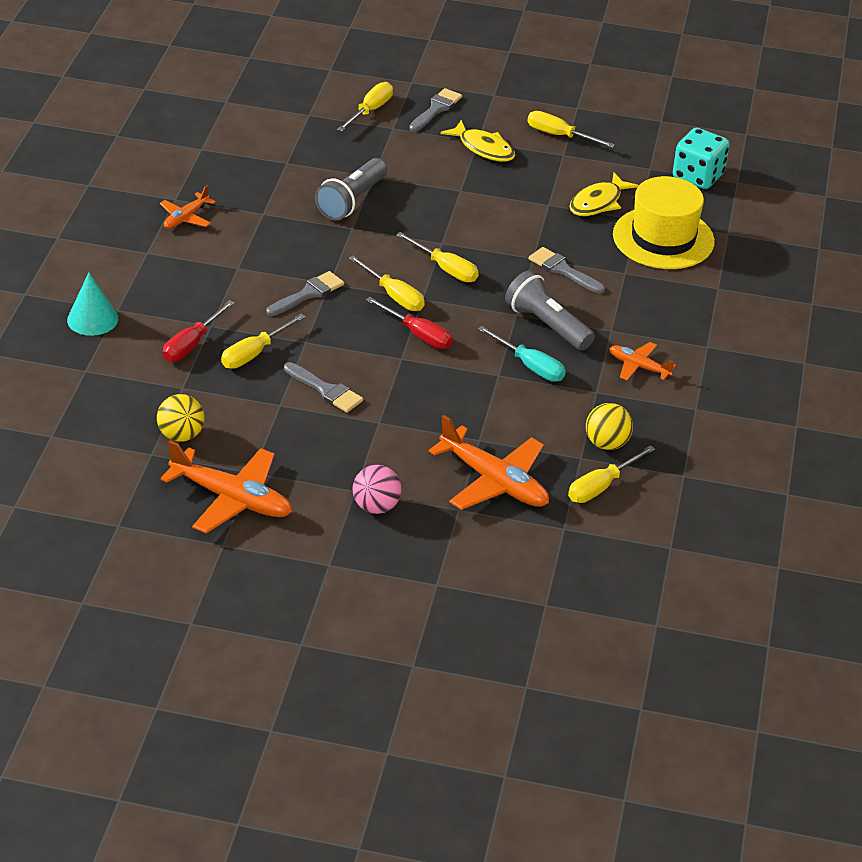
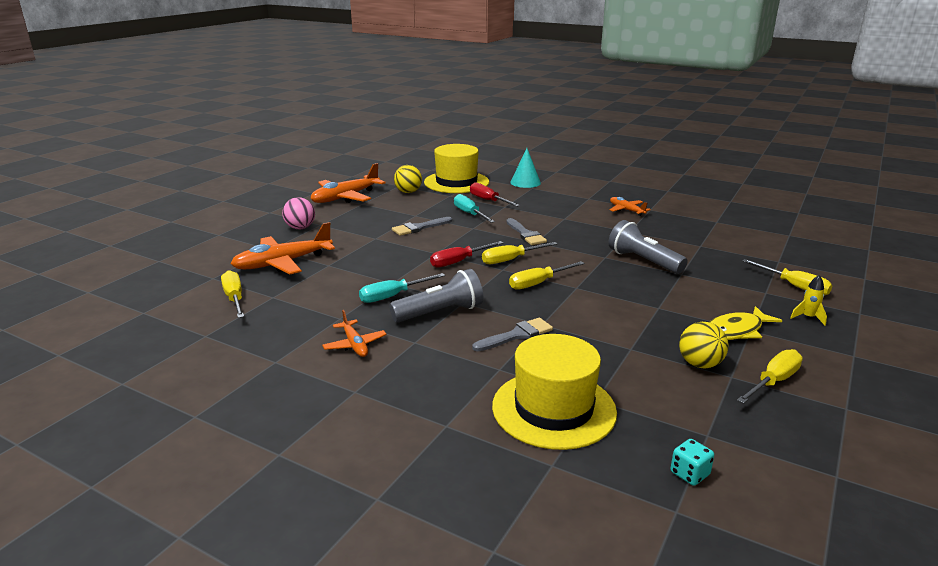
camera: 110 degrees right, 15 degrees down
yellow screwdriver [221,314,306,369] -> turquoise screwdriver [454,194,495,223]
grey brush [409,88,462,132] -> yellow rocket [790,275,827,326]
yellow fish [569,173,639,216] -> none
yellow ball [586,403,633,450] -> yellow ball moved to [679,322,729,368]
orange plane [609,342,676,380] -> orange plane turned 105 degrees clockwise [322,310,387,357]
turquoise dice [673,128,730,189] -> turquoise dice [671,439,714,486], size x0.50
none -> yellow hat [424,144,489,193]

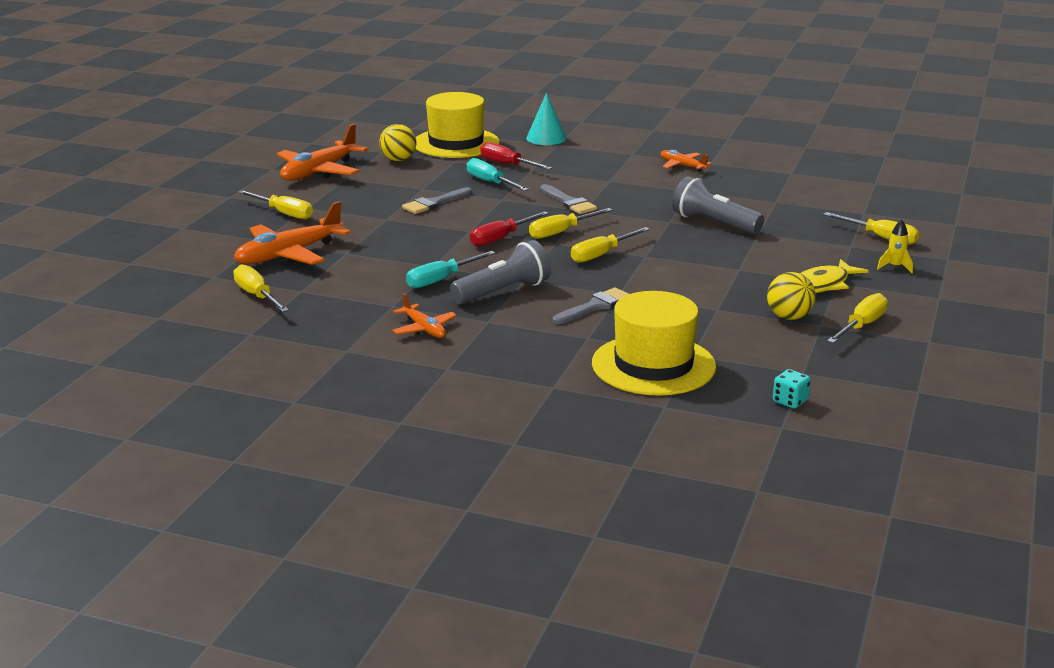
camera: 10 degrees left, 0 degrees up
pink ball [282,197,315,229] -> yellow screwdriver [238,190,313,219]

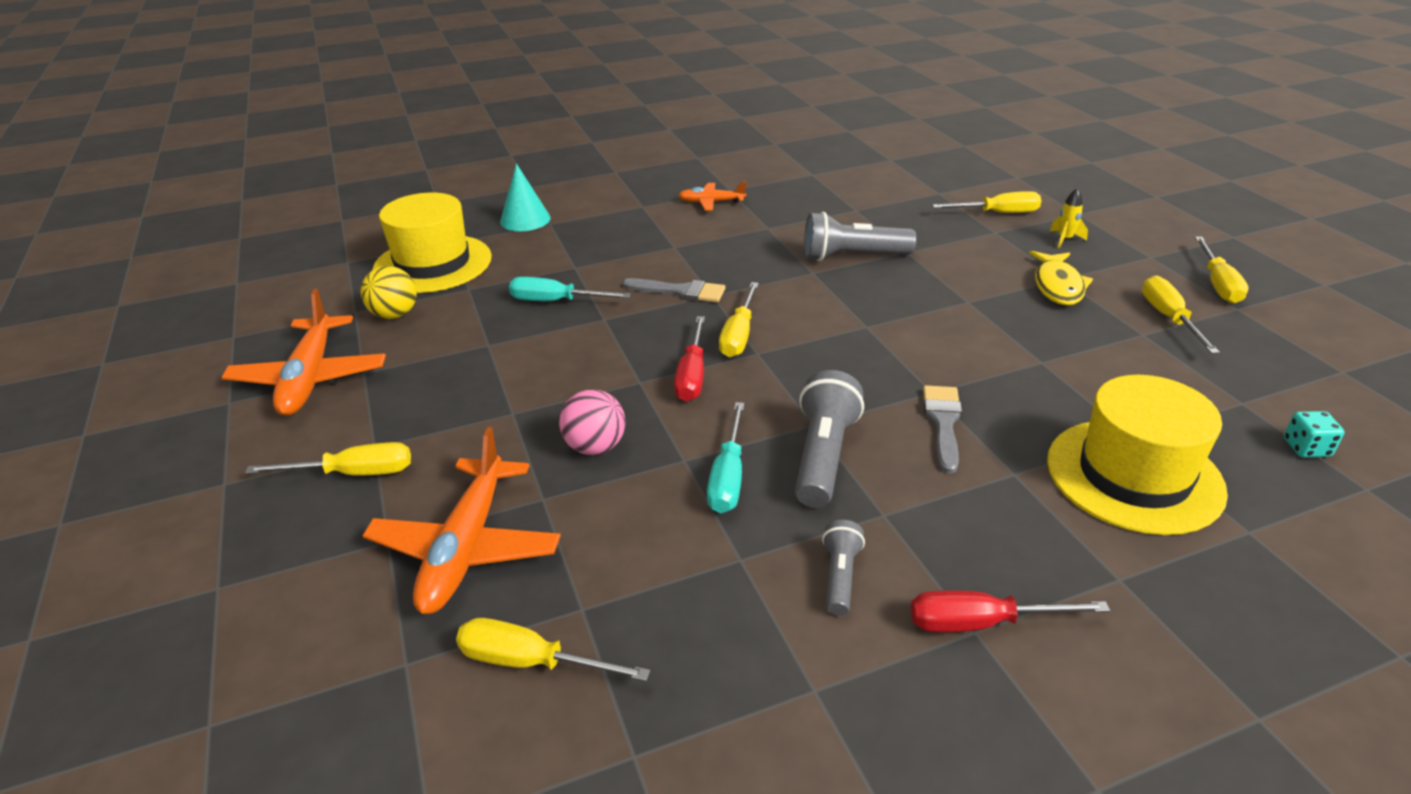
camera: 40 degrees left, 10 degrees up
orange plane [392,293,457,338] -> grey flashlight [822,520,865,615]
grey brush [402,187,472,214] -> none
red screwdriver [480,142,552,170] -> red screwdriver moved to [911,590,1110,632]
yellow screwdriver [571,227,650,263] -> yellow screwdriver moved to [1195,237,1249,304]
yellow ball [767,272,816,320] -> none
none -> pink ball [559,390,625,455]

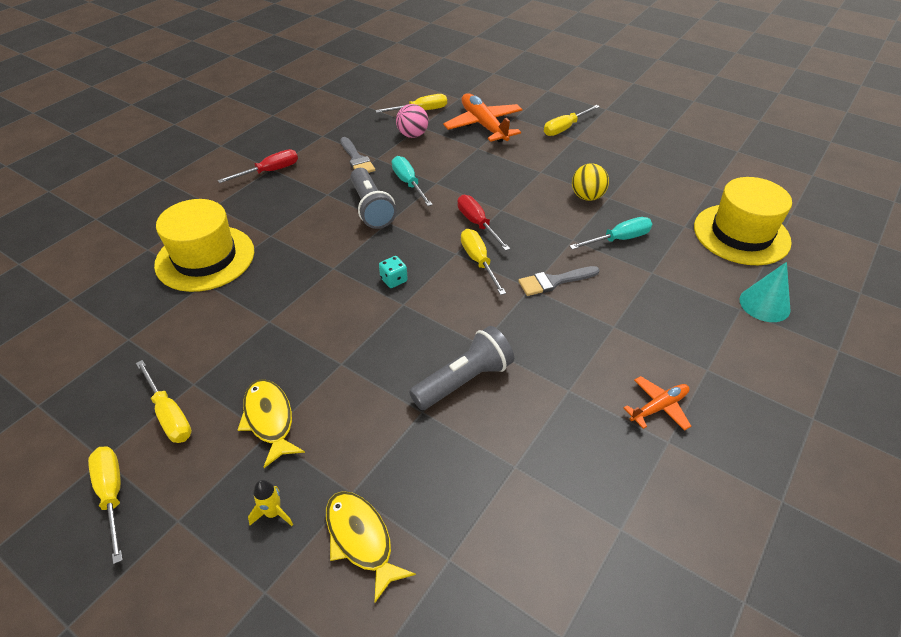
camera: 145 degrees right, 10 degrees up
orange plane [222,289,386,416] -> none
yellow ball [361,266,417,319] -> yellow ball moved to [572,163,609,201]
pink ball [559,390,625,455] -> pink ball moved to [396,104,428,138]
grey flashlight [822,520,865,615] -> none
grey brush [923,385,962,474] -> grey brush moved to [340,137,375,173]
yellow screwdriver [932,191,1041,213] -> yellow fish [326,491,416,602]
turquoise dice [1284,411,1345,457] -> turquoise dice moved to [379,256,408,288]

